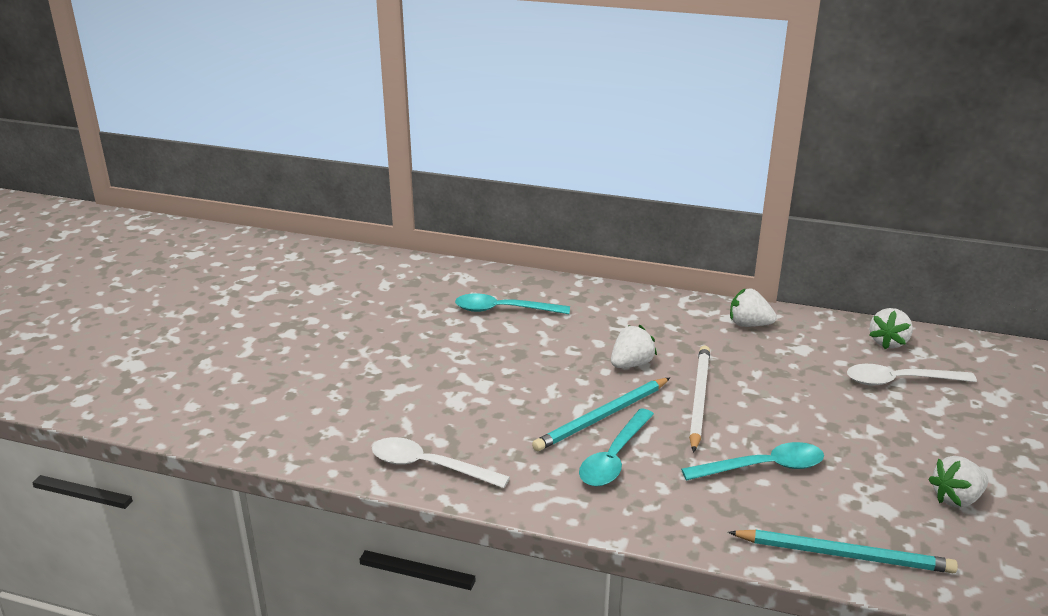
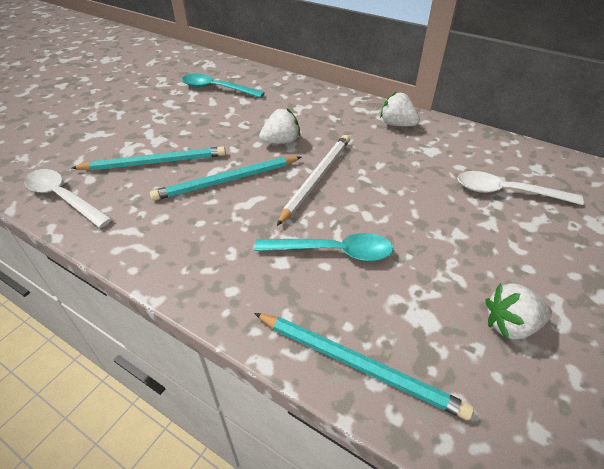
camera: 15 degrees right, 15 degrees up
turquoise spoon [579,408,654,486] -> none
white strawberry [869,308,913,349] -> none
none -> turquoise pencil [72,146,226,171]

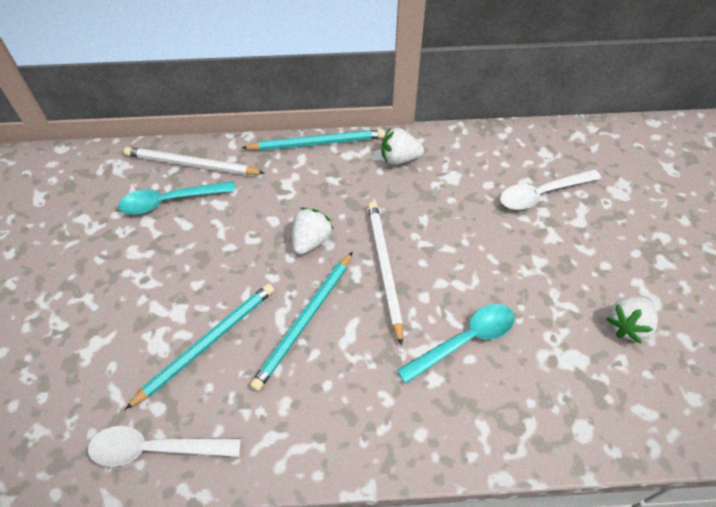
camera: 35 degrees left, 10 degrees up
turquoise pencil [254,313,474,420] -> turquoise pencil moved to [241,129,385,151]
none -> white pencil [124,147,265,175]

